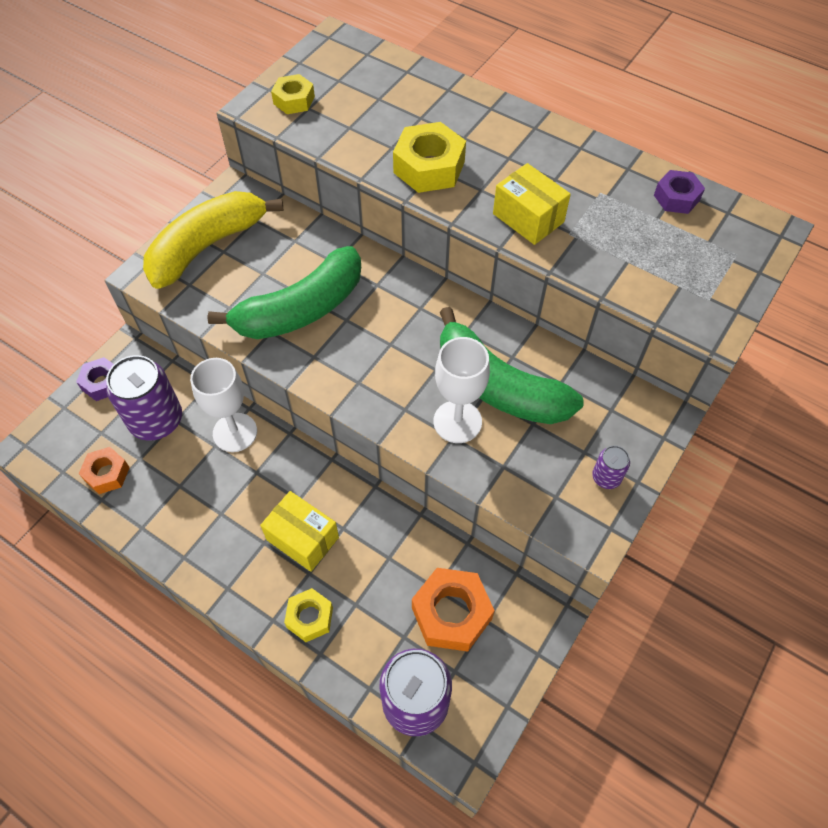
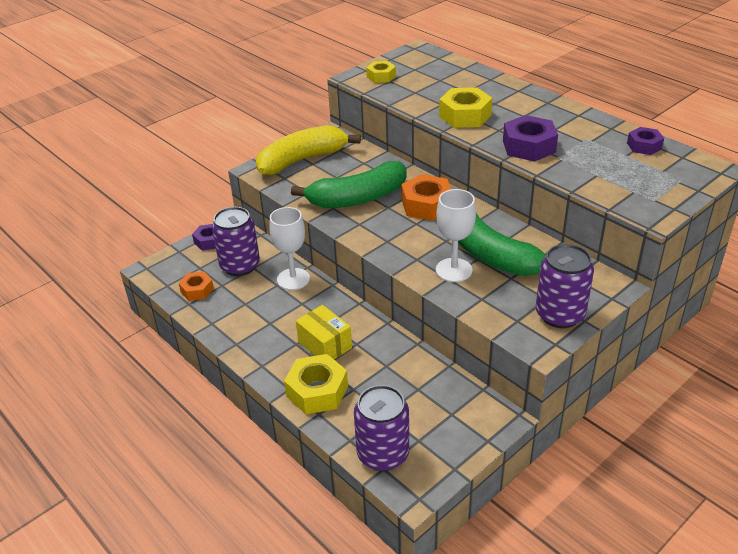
camera: 15 degrees right, 20 degrees down
yellow nut [284,588,333,642] -> yellow nut [284,354,348,414], size x1.64
orange nut [412,568,495,652] -> orange nut moved to [401,174,451,221]
yellow box [493,163,571,245] -> purple nut [503,115,558,162]
purple can [592,446,630,489] -> purple can [536,244,594,328], size x2.12

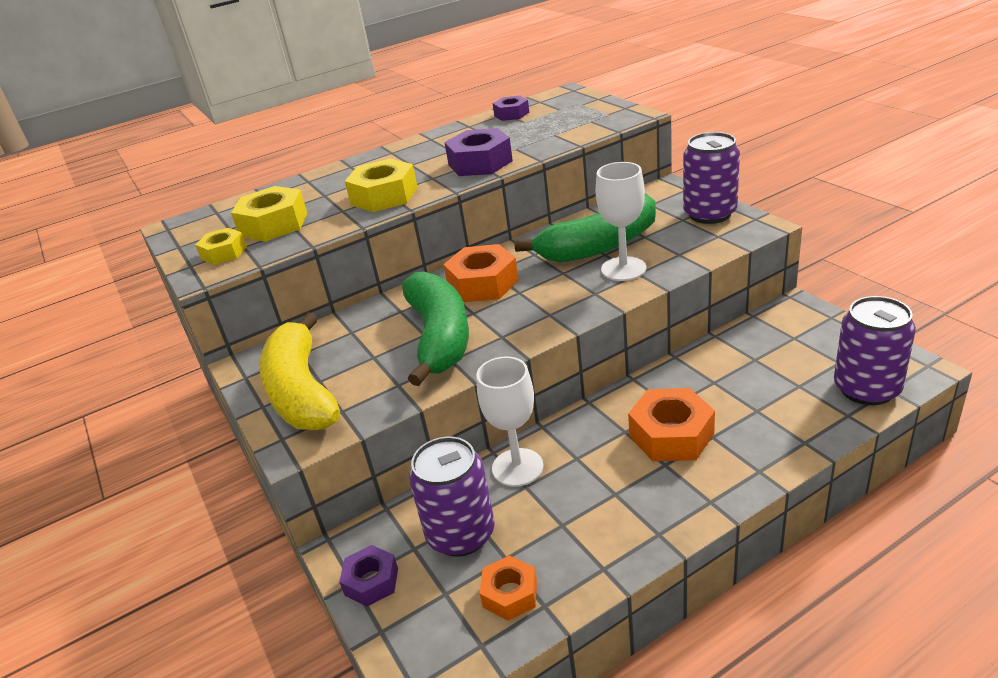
camera: 75 degrees left, 5 degrees down
yellow nut [284,354,348,414] -> yellow nut moved to [231,186,307,242]
yellow box [296,305,352,360] -> orange nut [628,388,715,461]

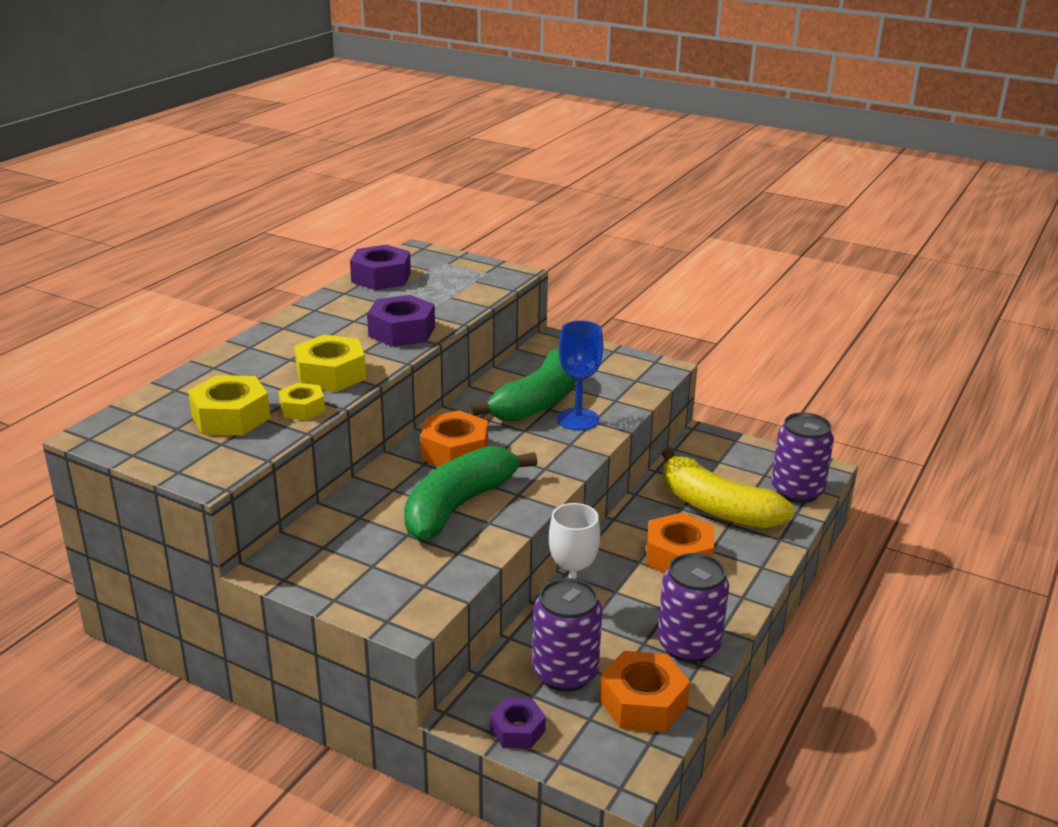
camera: 35 degrees left, 5 degrees down
yellow nut [195,228,247,265] -> yellow nut moved to [278,383,325,420]
yellow banana [259,312,340,430] -> yellow banana moved to [662,448,795,529]
green banana [402,272,469,386] -> green banana turned 105 degrees counterclockwise [404,446,538,540]
orange nut [480,555,537,621] -> orange nut [599,651,690,732], size x1.64
purple nut [493,96,529,121] -> purple nut [350,244,411,290], size x1.64
white goblet [596,162,646,281] -> blue goblet [557,320,603,431]
purple can [683,132,740,224] -> purple can moved to [657,553,729,663]

